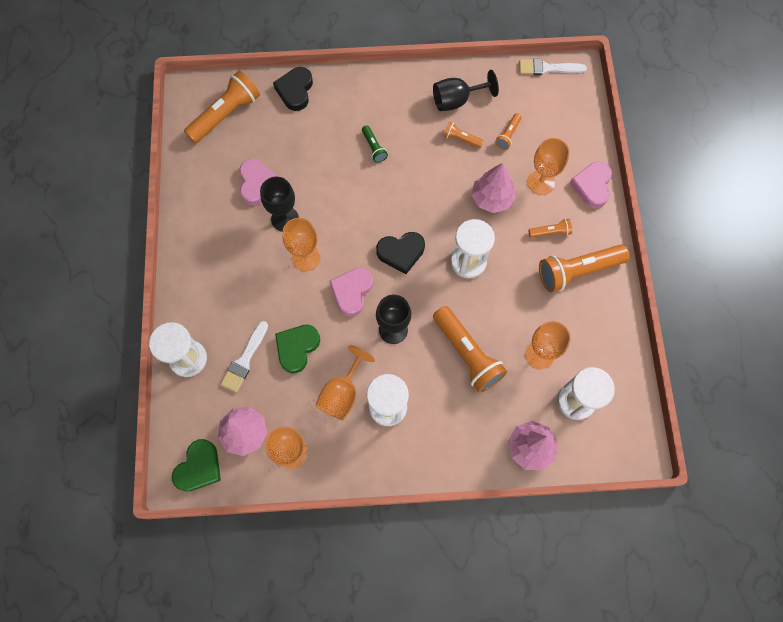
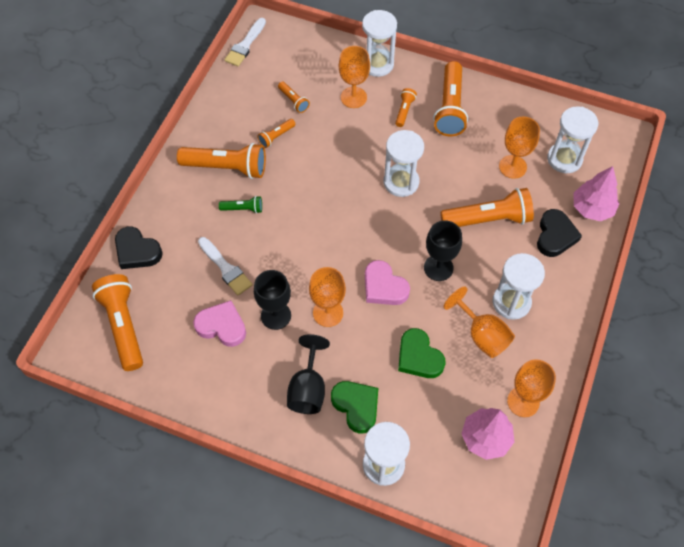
camera: 65 degrees left, 10 degrees down
green heart [172,439,221,492] -> green heart moved to [331,381,378,434]
white brush [220,321,268,393] -> white brush moved to [198,237,253,295]
black heart [376,232,425,274] -> black heart moved to [537,209,582,257]
black goblet [433,70,499,111] -> black goblet moved to [287,334,330,414]
pink tree [471,163,516,213] -> none
pink heart [570,162,612,208] -> white hourglass [362,10,397,77]
none -> orange flashlight [177,143,266,179]

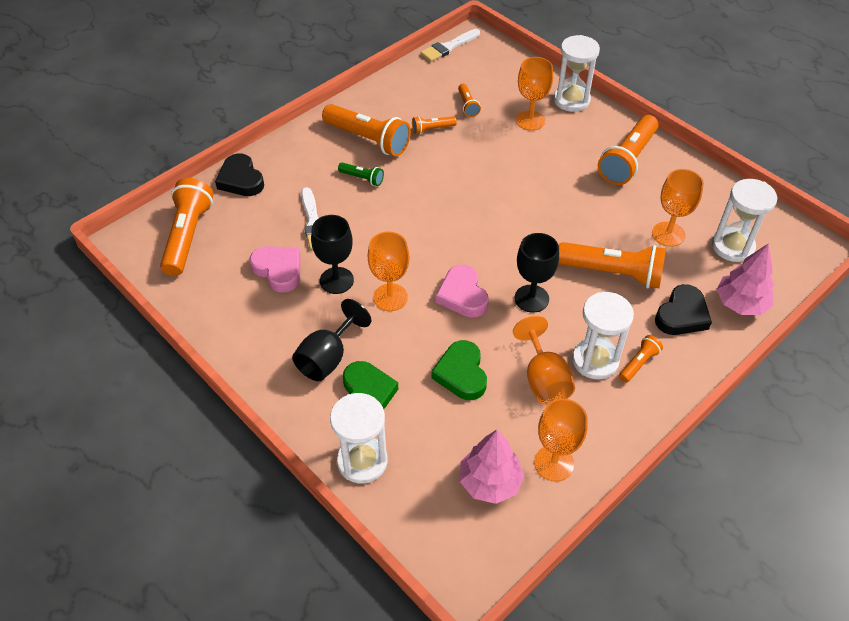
camera: 25 degrees right, 10 degrees down
white hourglass [384,130,424,197] -> none
orange flashlight [395,88,417,127] -> orange flashlight moved to [619,335,663,383]

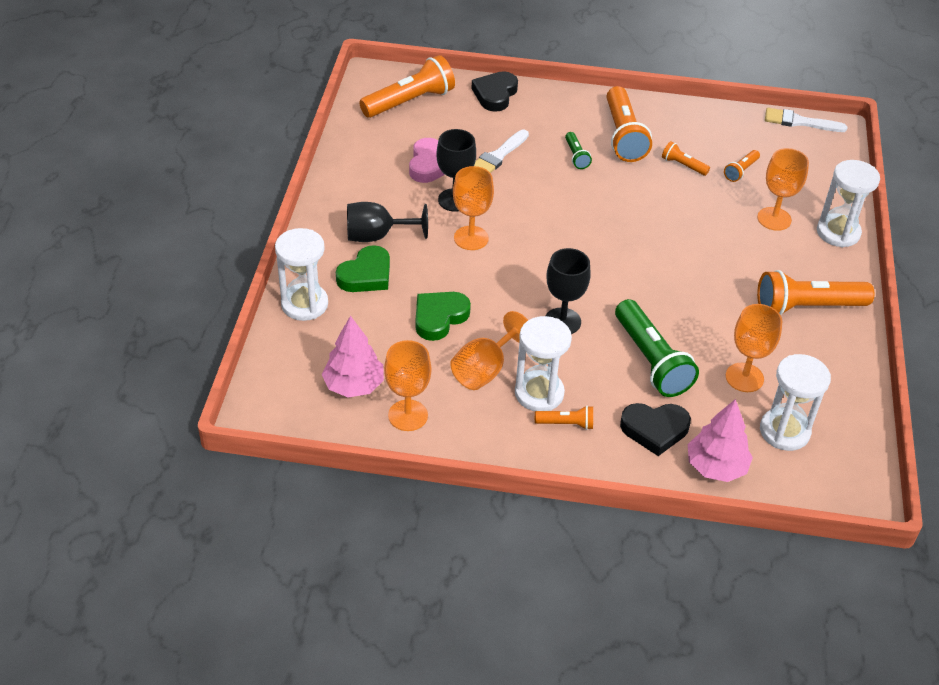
camera: 50 degrees right, 5 degrees down
pink heart [436,264,489,318] -> none
orange flashlight [558,242,666,288] -> green flashlight [615,299,699,397]

